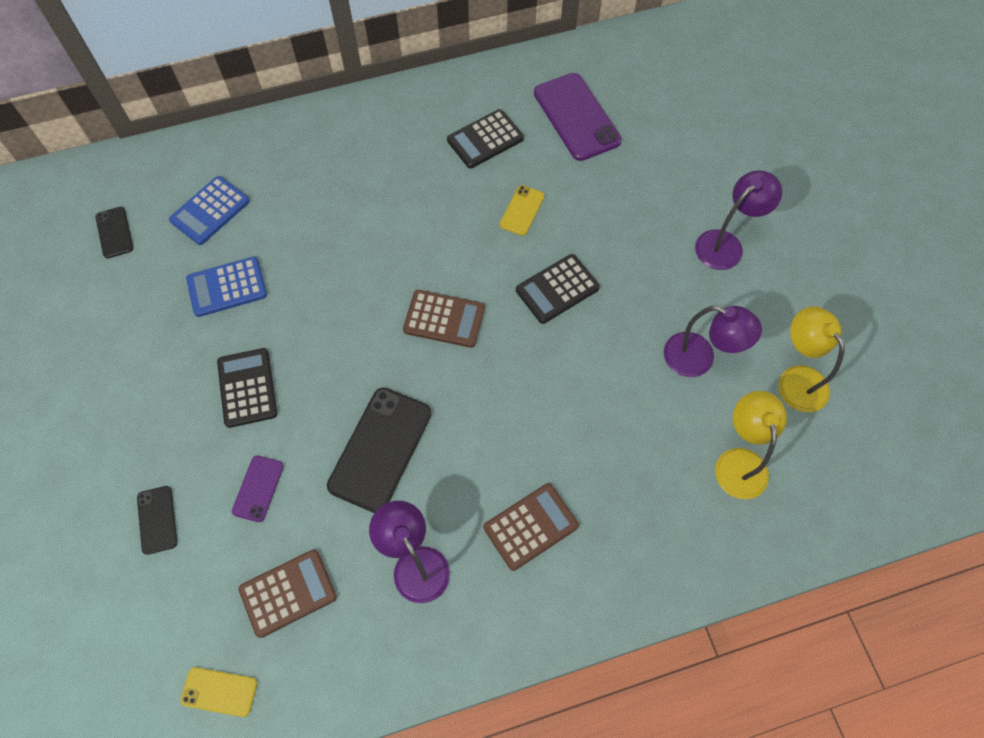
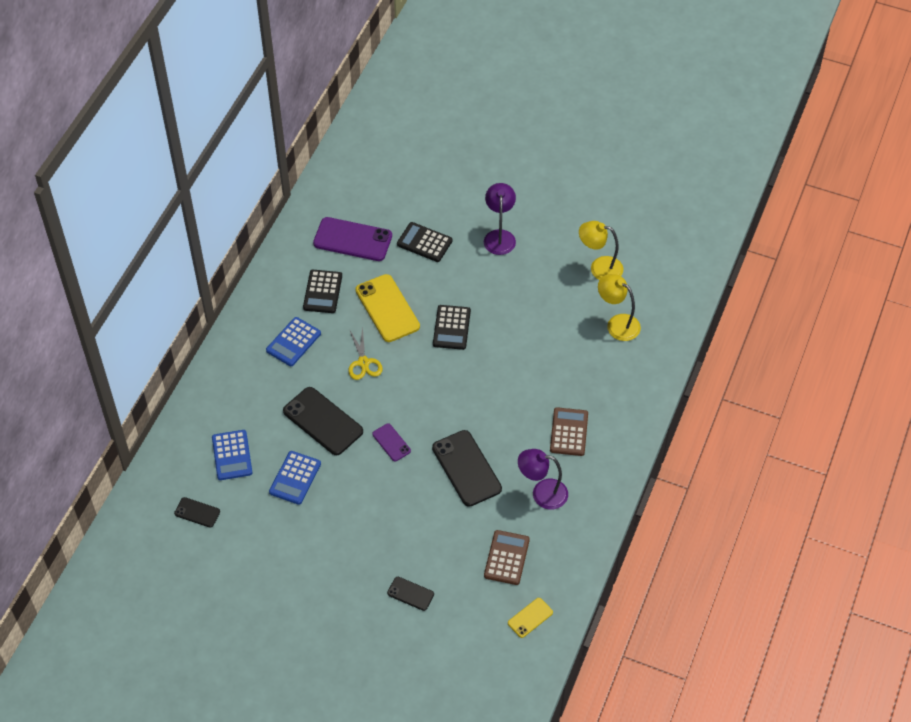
camera: 50 degrees left, 10 degrees down
black calculator [217,348,277,428] -> black calculator moved to [397,222,452,262]
purple phone [232,456,284,522] -> purple phone moved to [372,423,411,462]
brown calculator [403,290,485,348] -> none
yellow phone [500,185,544,236] -> yellow phone [356,274,420,342], size x1.93
purple lamp [664,306,762,377] -> none
none -> blue calculator [266,317,321,366]
none -> black phone [283,387,363,455]
none -> yellow scissors [348,326,383,380]

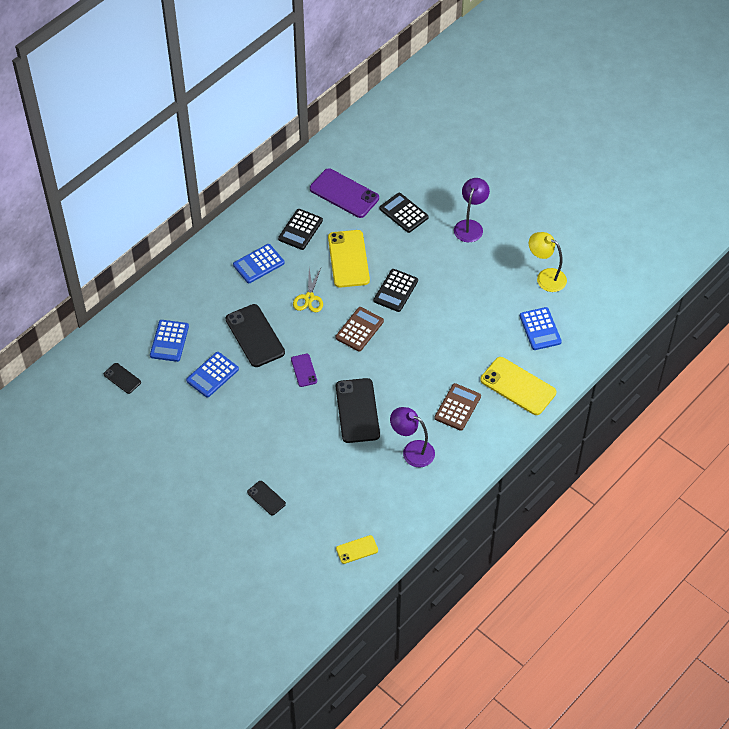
camera: 20 degrees right, 0 degrees up
brown calculator [484,530,530,585] -> brown calculator moved to [336,307,384,352]
yellow lamp [598,274,641,341] -> blue calculator [520,307,562,350]
none -> yellow phone [480,357,556,415]

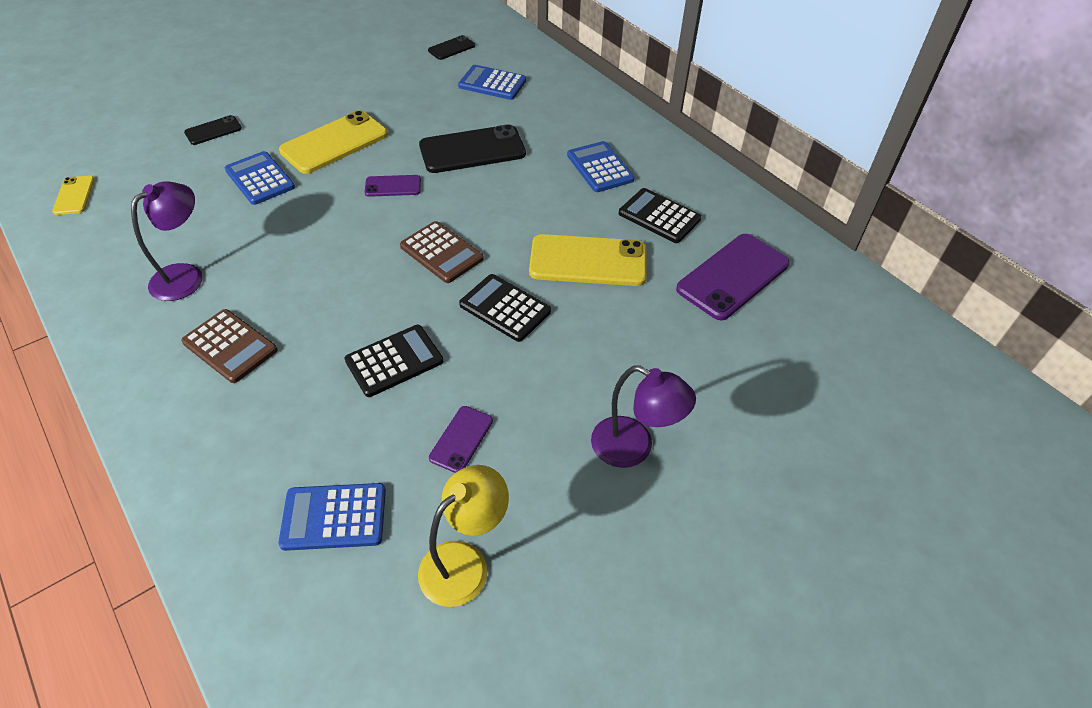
camera: 100 degrees right, 5 degrees down
blue calculator [186,352,239,398] -> blue calculator moved to [225,151,295,205]
yellow scissors [293,268,323,312] -> none
black phone [336,378,380,443] -> none
black calculator [380,193,429,233] -> black calculator moved to [345,325,443,397]
yellow phone [480,357,556,415] -> yellow phone moved to [279,110,388,174]
none -> purple phone [429,406,493,473]

